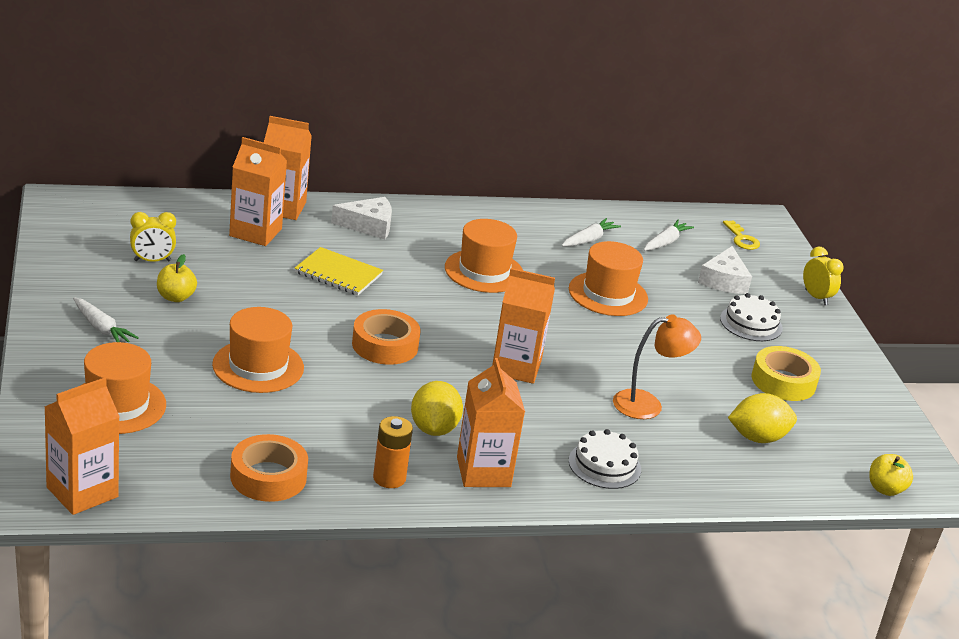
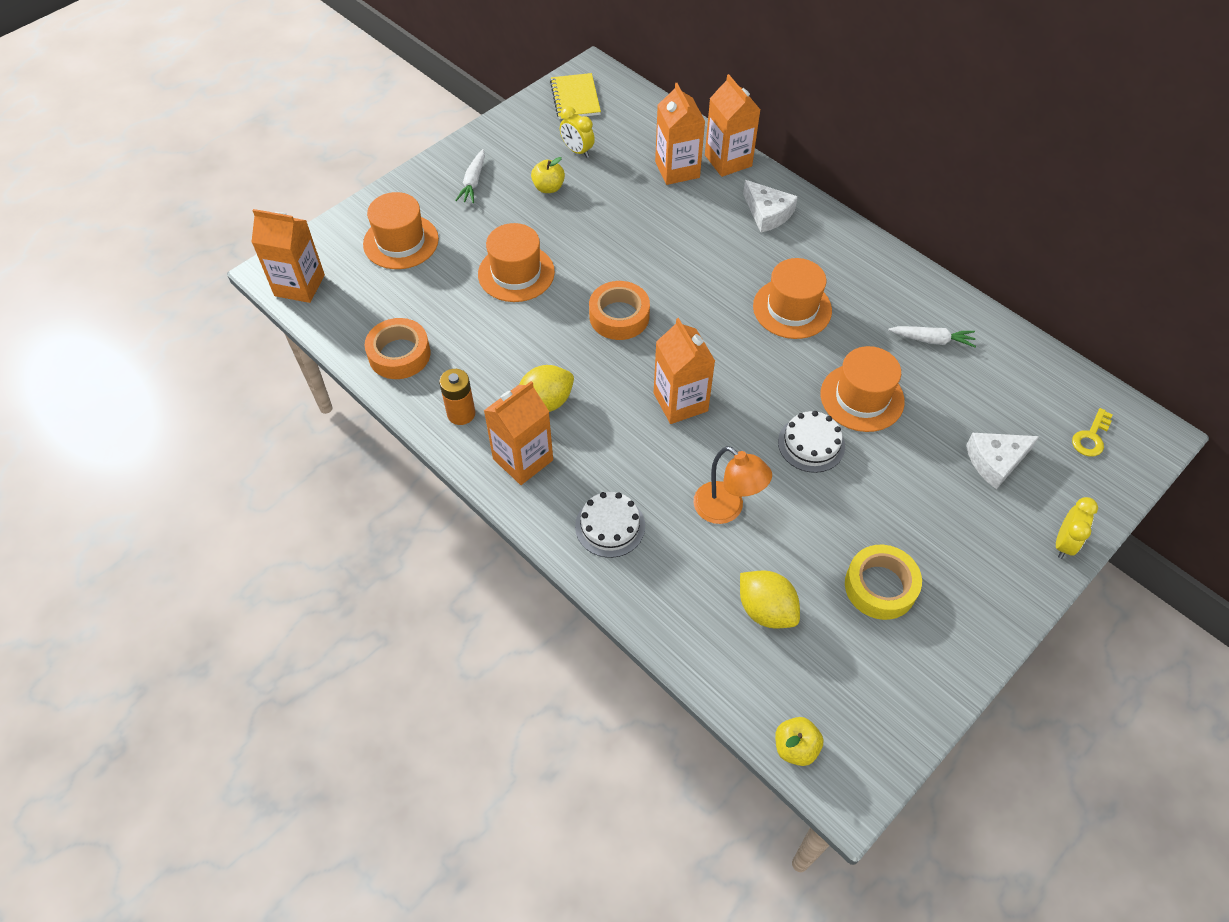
camera: 60 degrees right, 25 degrees up
yellow notebook [295,247,383,295] -> yellow notebook moved to [550,73,601,119]
white carrot [644,220,694,251] -> none
white cake [720,293,783,341] -> white cake moved to [778,411,845,473]

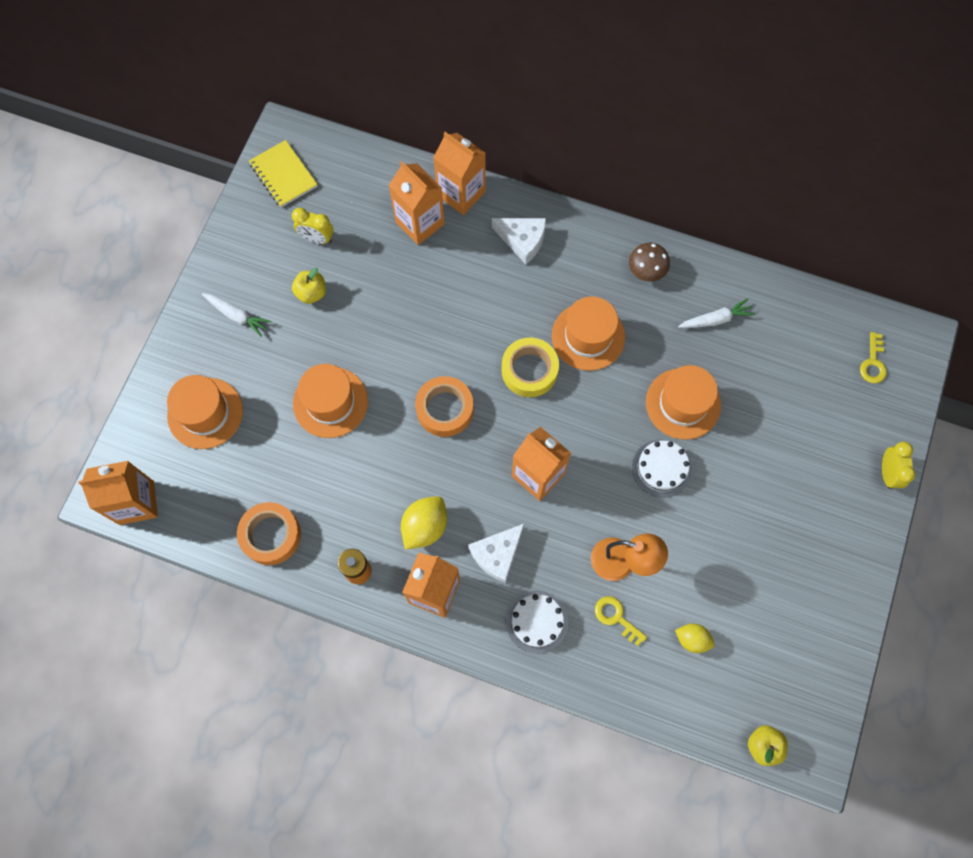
camera: 25 degrees left, 15 degrees up
white carrot [455,149,485,203] -> white carrot turned 45 degrees counterclockwise [202,293,272,337]
yellow lemon [740,570,800,628] -> yellow lemon [675,624,715,653], size x0.63
yellow tape [845,545,922,620] -> yellow tape moved to [501,338,559,397]
white cheese [966,433,1039,489] -> white cheese moved to [468,524,524,583]
none -> yellow key [595,596,647,646]
none -> brown mushroom [629,243,670,282]

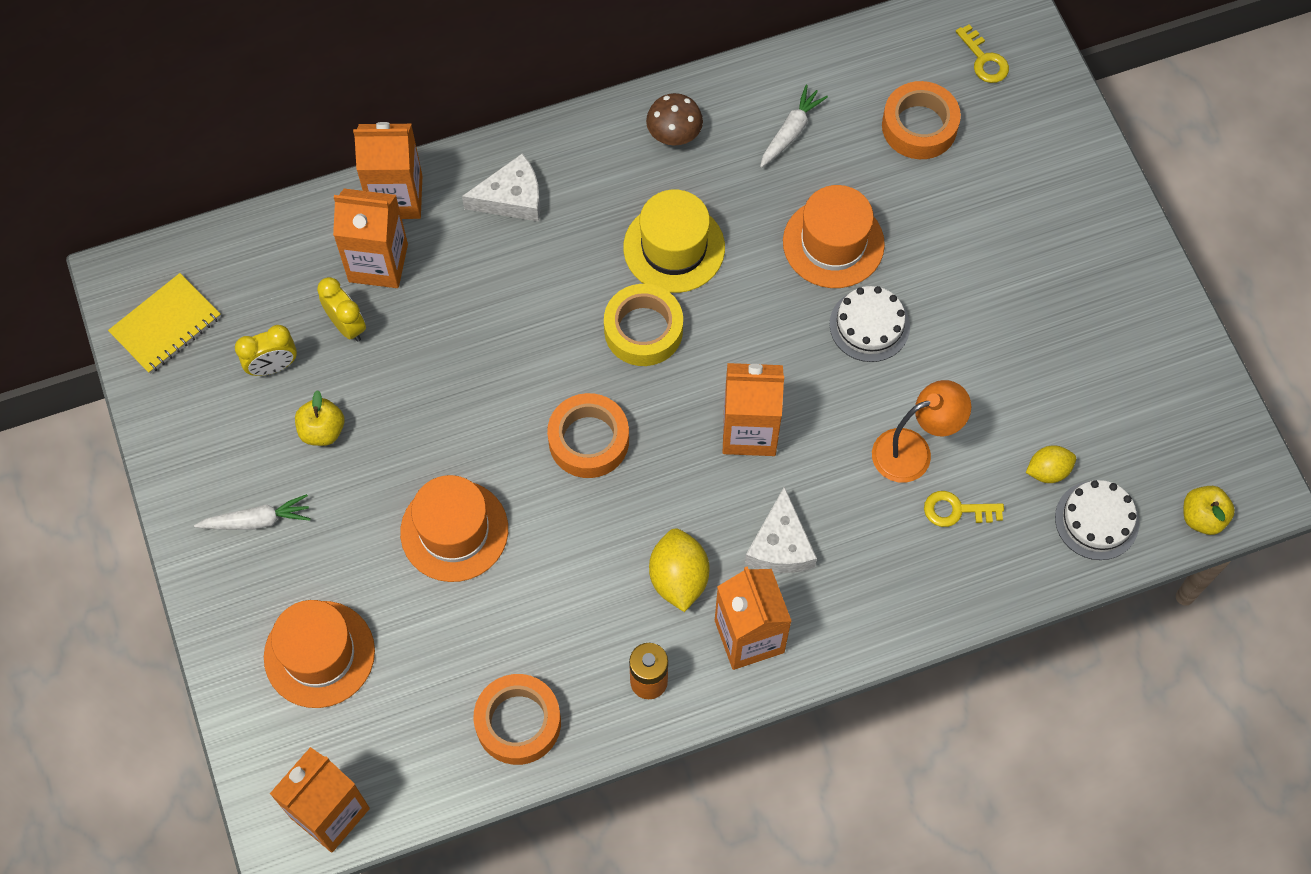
camera: 40 degrees left, 5 degrees down
yellow notebook [249,140,318,207] -> yellow notebook turned 60 degrees counterclockwise [108,273,221,374]
white cake [506,590,568,654] -> white cake moved to [1055,480,1139,560]
orange hat [552,296,625,371] -> yellow hat [623,190,725,293]
yellow clock [882,441,916,489] -> yellow clock moved to [317,277,366,342]
none -> orange tape [882,81,961,159]

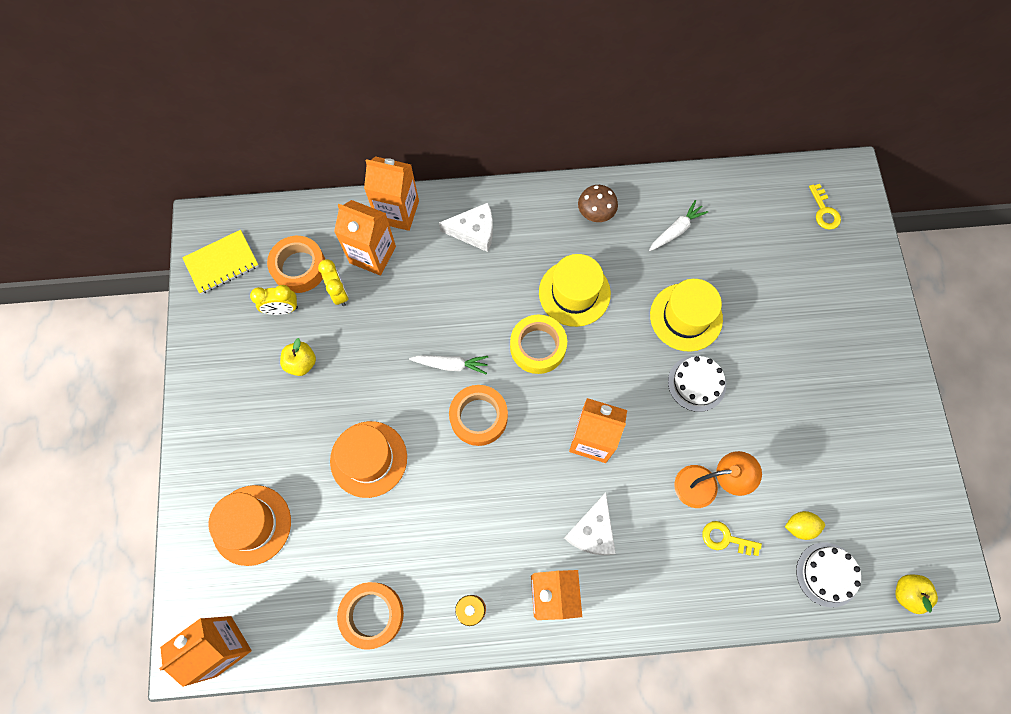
camera: 15 degrees right, 5 degrees up
white carrot [194,494,311,530] -> white carrot moved to [409,356,488,375]
yellow lemon [649,528,710,612] -> none
orange hat [783,185,885,288] -> yellow hat [650,279,723,352]
orange tape [882,81,961,159] -> orange tape moved to [267,236,325,293]

